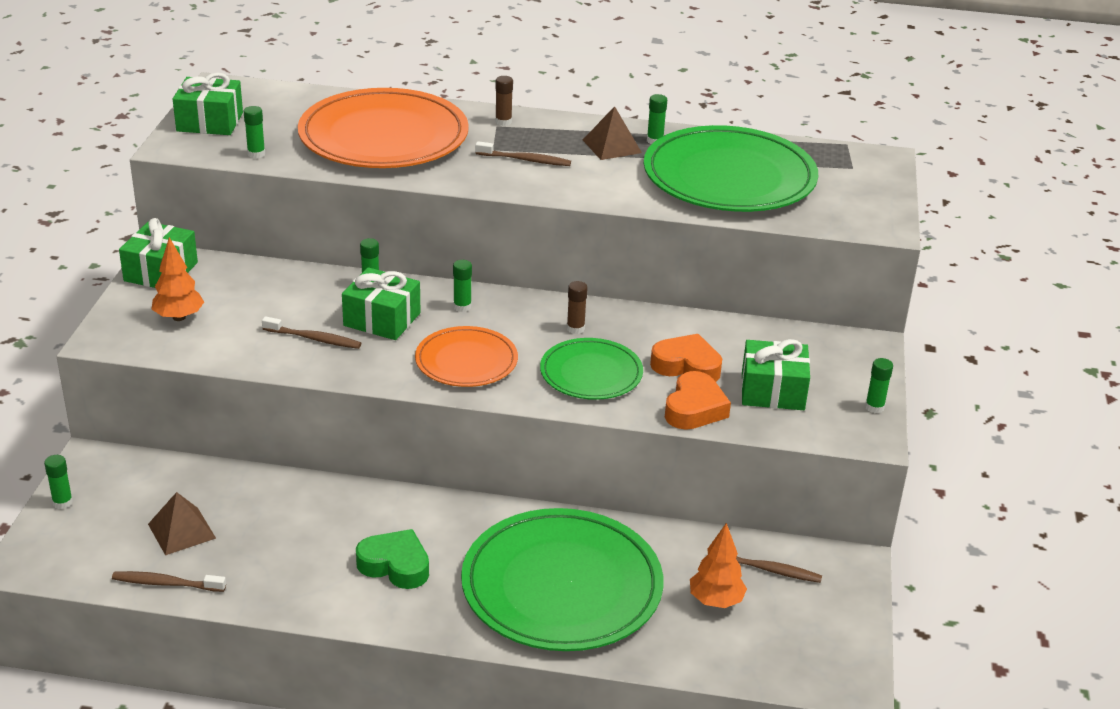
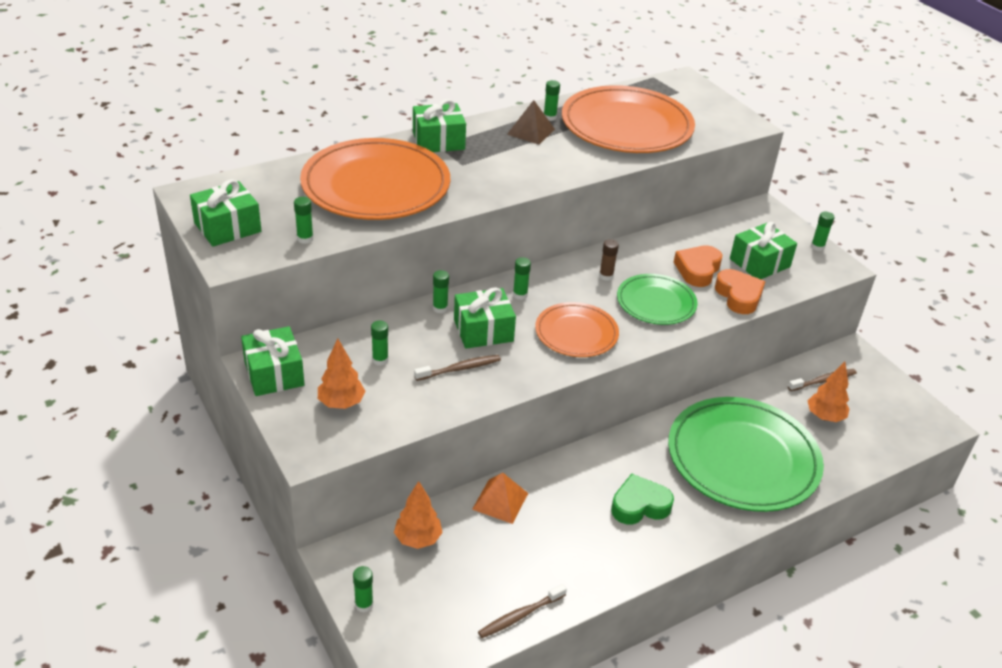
camera: 40 degrees left, 5 degrees up
brown pyramid [148,492,216,555] -> none
brown toothbrush [475,141,571,166] -> none
brown glue stick [495,76,513,126] -> green gift [413,99,466,152]
green plate [644,125,818,212] -> orange plate [562,85,695,153]
orange heart [650,334,722,382] -> orange heart turned 45 degrees counterclockwise [674,245,722,287]
none -> green glue stick [371,320,389,366]
none -> orange tree [394,481,443,549]
none -> orange pyramid [472,473,528,524]

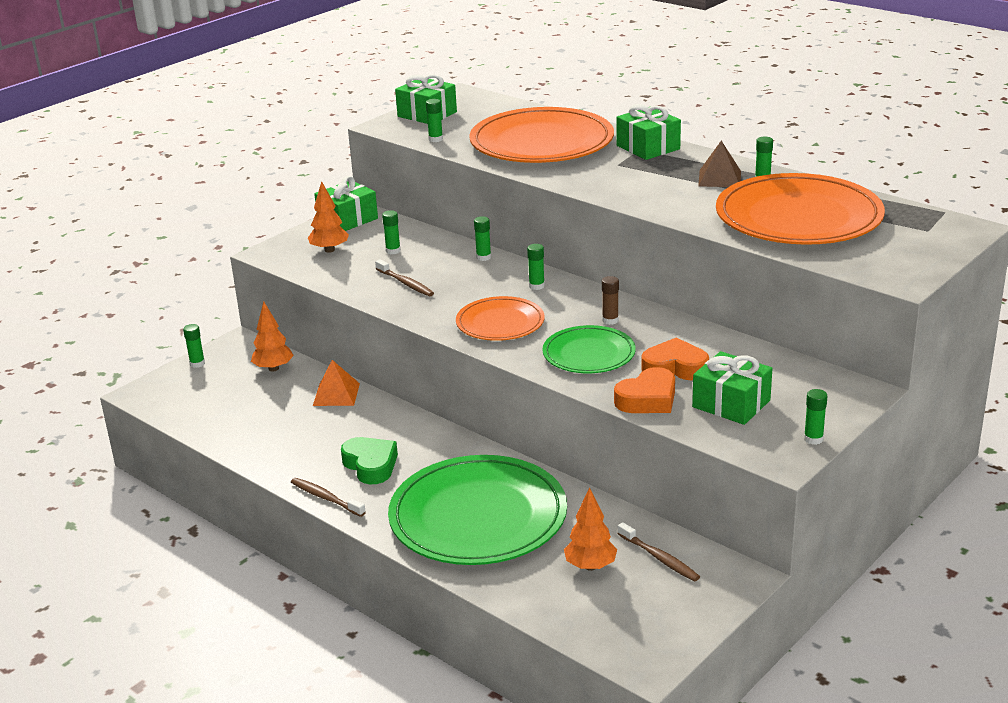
camera: 75 degrees right, 10 degrees down
green gift [454,287,516,349] -> none
brown toothbrush [478,584,567,638] -> brown toothbrush moved to [291,478,366,517]

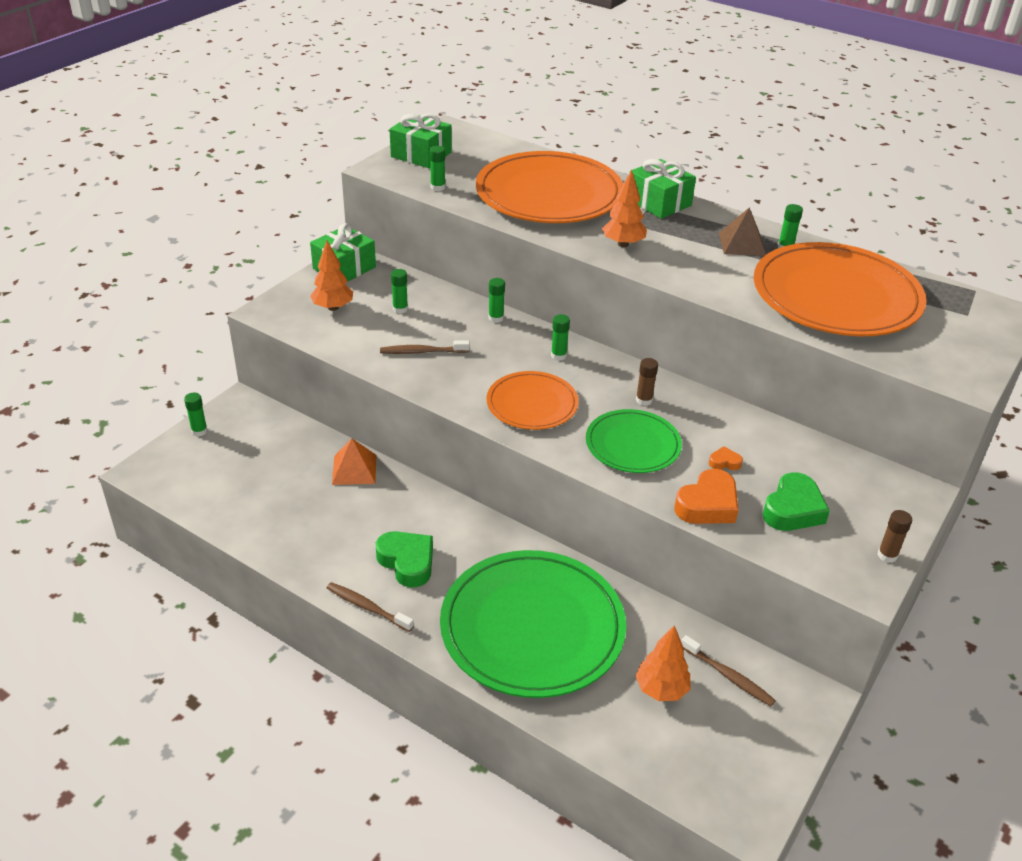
camera: 10 degrees left, 10 degrees up
orange tree [251,302,294,372] -> orange tree moved to [602,170,647,247]
brown toothbrush [375,259,434,296] -> brown toothbrush turned 135 degrees clockwise [380,340,470,354]
orange heart [641,337,709,380] -> orange heart [709,446,743,470], size x0.48
green gift [692,351,772,425] -> green heart [762,472,830,531]
green glue stick [804,389,827,445] -> brown glue stick [878,510,912,563]

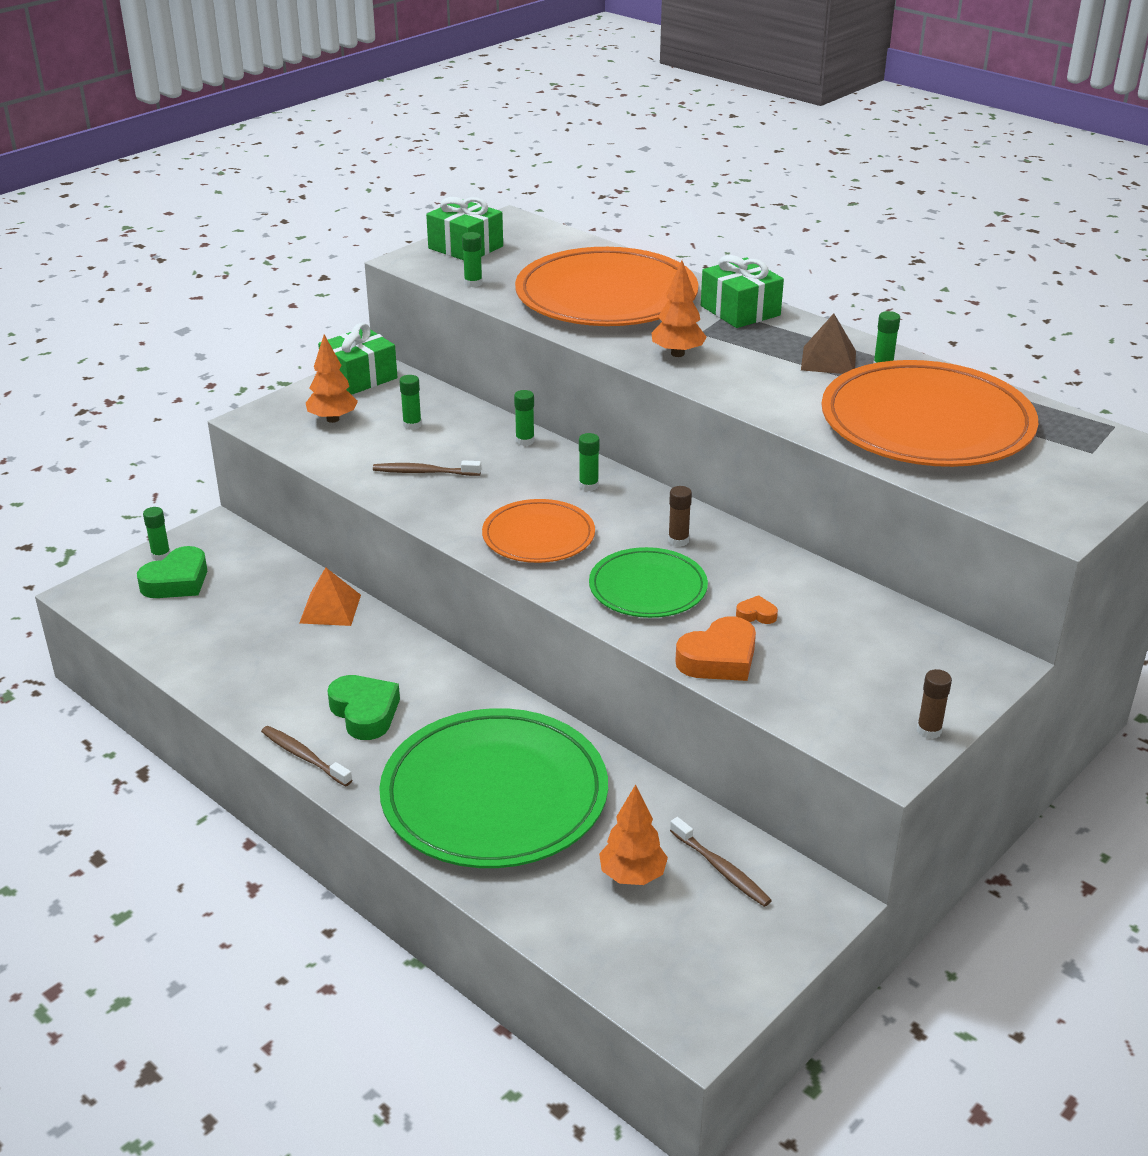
camera: 10 degrees right, 5 degrees down
green heart [762,472,830,531] -> green heart moved to [137,546,207,598]

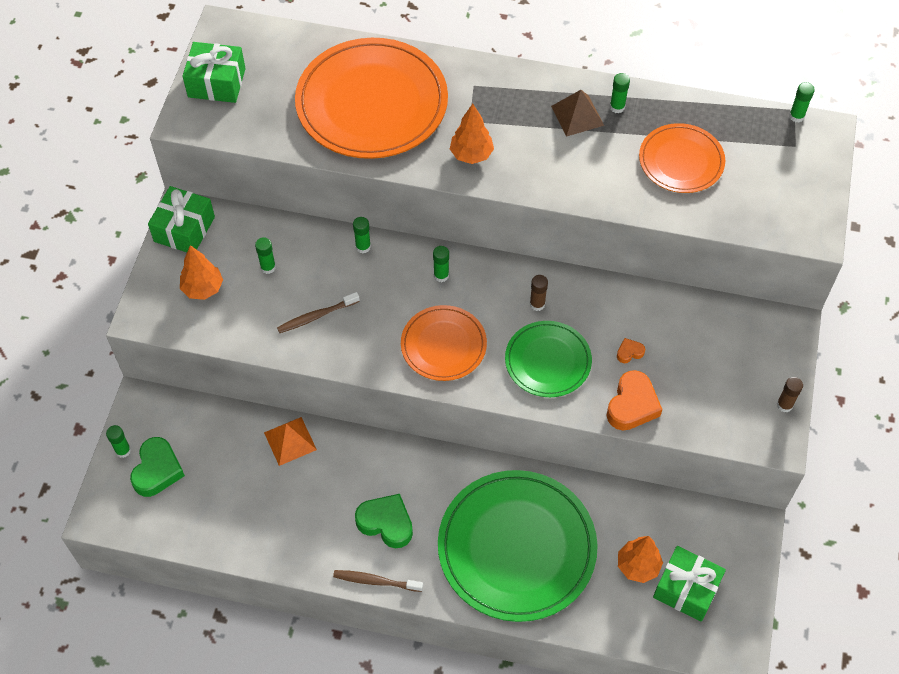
camera: 30 degrees left, 25 degrees up
green glue stick [462,232,483,287] -> green glue stick moved to [789,82,815,122]
brown toothbrush [670,817,772,907] -> none
green gift [701,255,784,328] -> green gift moved to [653,546,726,621]
orange plate [821,360,1038,467] -> orange plate [639,123,725,193], size x0.55

